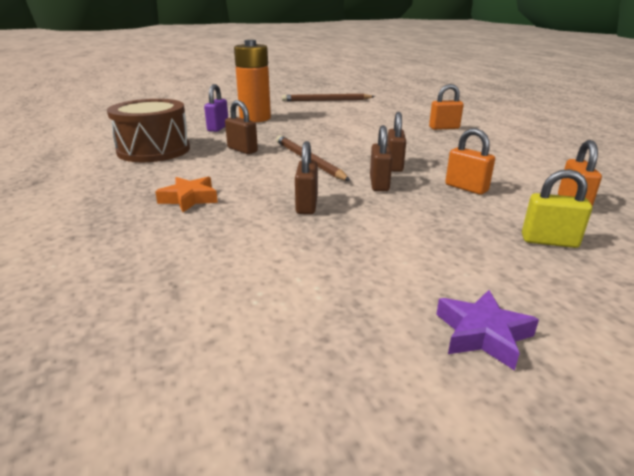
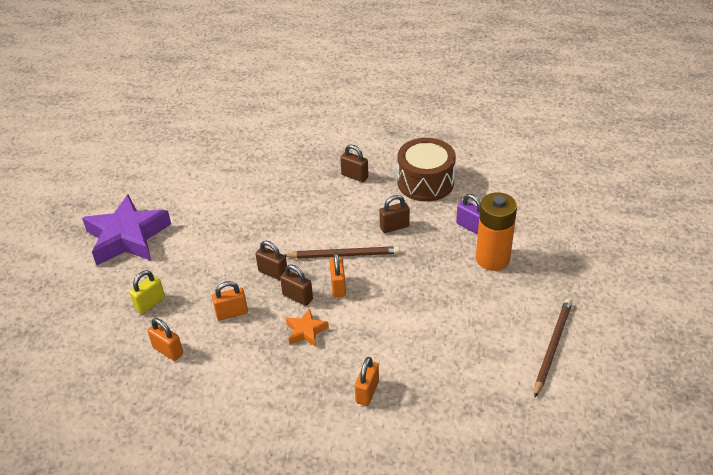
camera: 120 degrees right, 15 degrees up
orange star [155,177,218,212] -> orange star moved to [286,308,329,347]
brown padlock [295,141,318,214] -> brown padlock moved to [340,144,368,182]
purple star [436,290,539,371] -> purple star [82,194,171,265], size x2.20
none -> orange padlock [330,252,346,297]

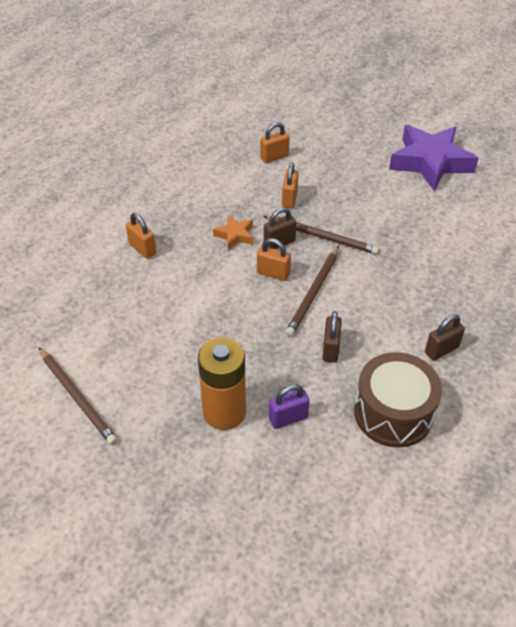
camera: 115 degrees right, 5 degrees up
yellow padlock [129,270,165,314] -> none
brown padlock [255,241,287,281] -> brown pencil [263,216,379,254]

